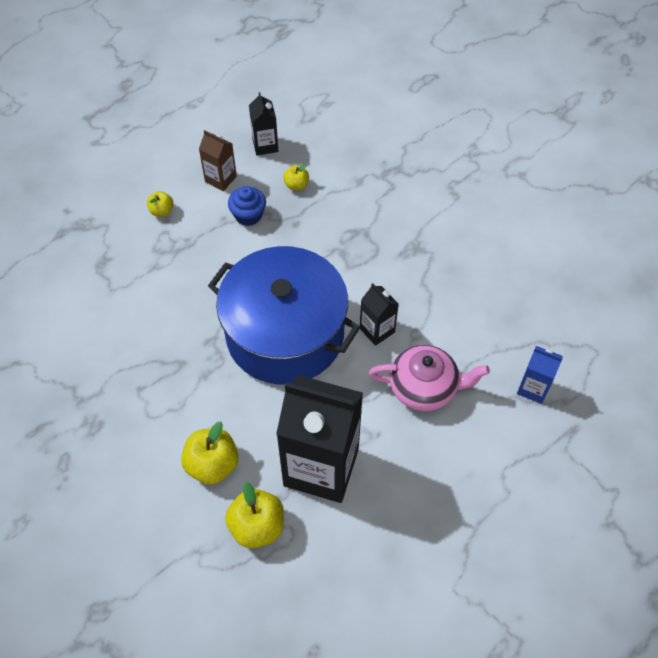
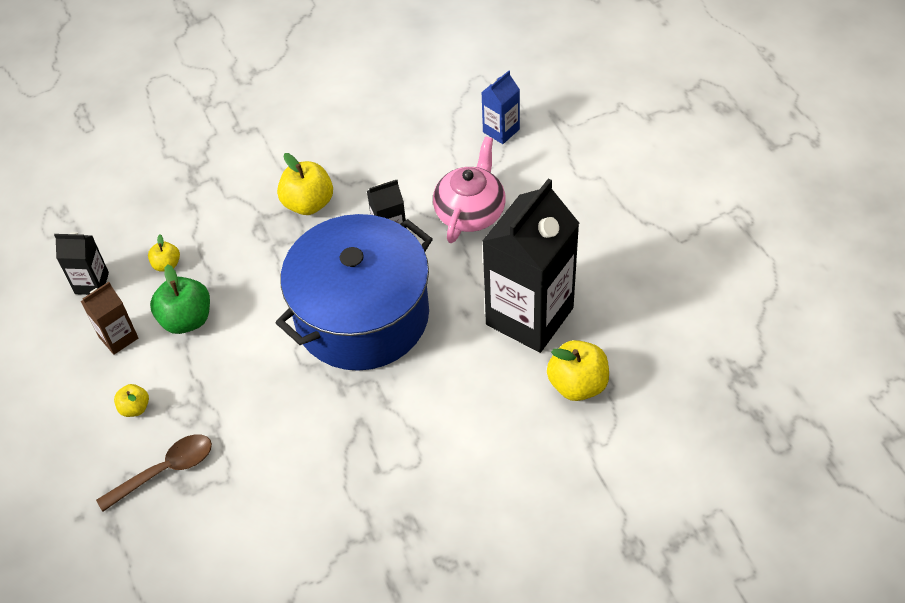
camera: 70 degrees left, 5 degrees down
yellow apple [181,421,239,484] -> yellow apple moved to [277,153,333,215]
blue cupcake [228,186,266,226] -> green apple [150,264,210,334]
none -> brown spoon [96,434,212,512]

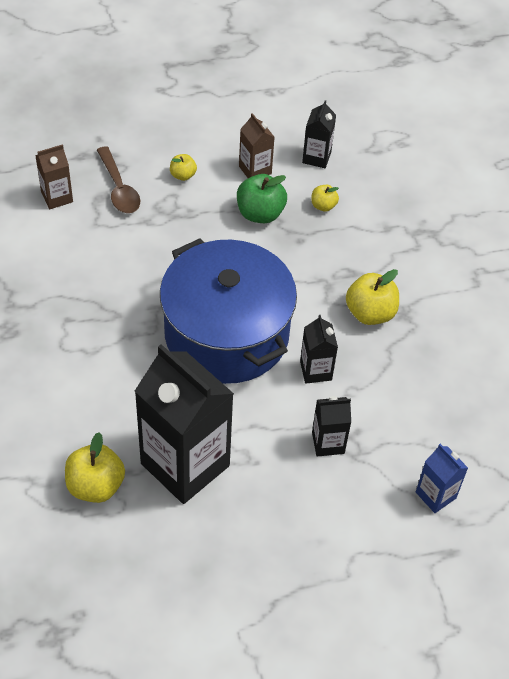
camera: 95 degrees right, 0 degrees up
pink teapot [433,137,506,243] -> black carton [312,396,351,457]
none -> brown carton [35,144,73,209]

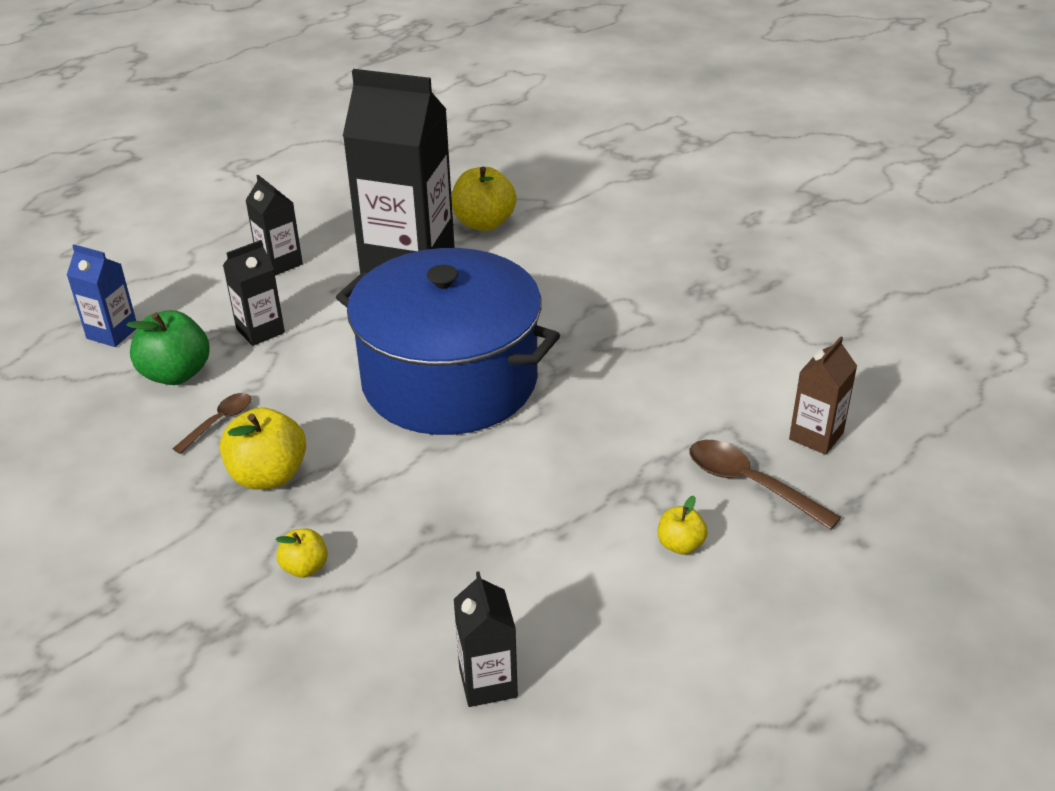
camera: 155 degrees right, 15 degrees down
green apple [237,174,287,223] -> green apple moved to [126,310,209,385]
brown carton [239,113,275,178] -> none
black carton [300,315,338,384] -> black carton moved to [245,175,303,276]
yellow apple [311,185,339,212] -> yellow apple moved to [276,529,328,578]
none -> brown spoon [172,393,251,454]

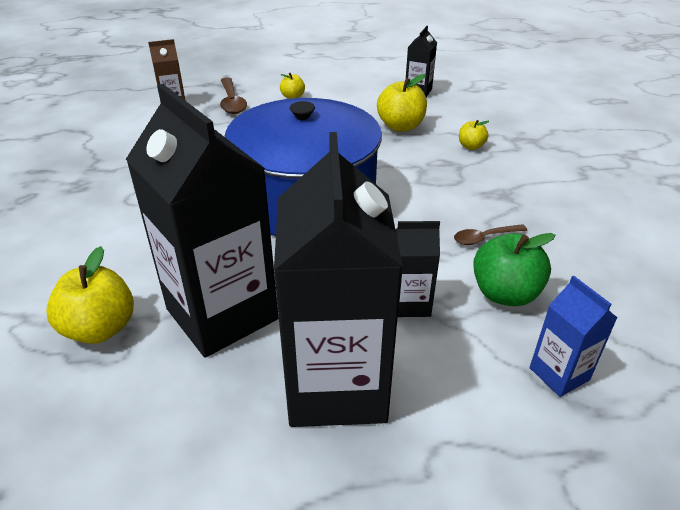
camera: 145 degrees left, 0 degrees up
yellow apple [220,407,306,490] -> yellow apple moved to [377,74,427,132]
black carton [245,175,303,276] -> black carton [274,132,403,427], size x2.18

